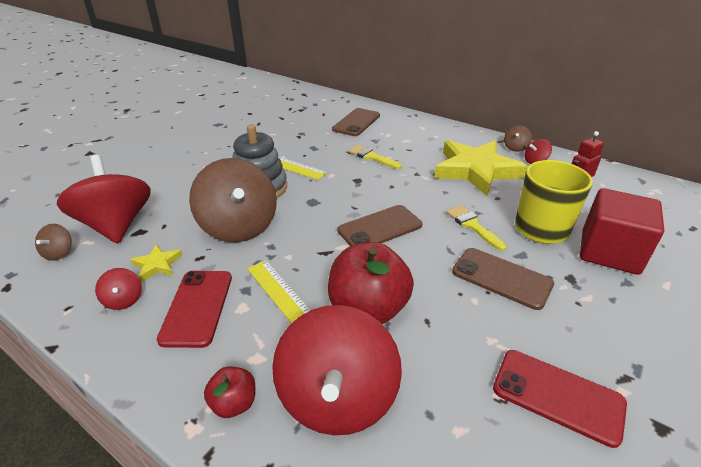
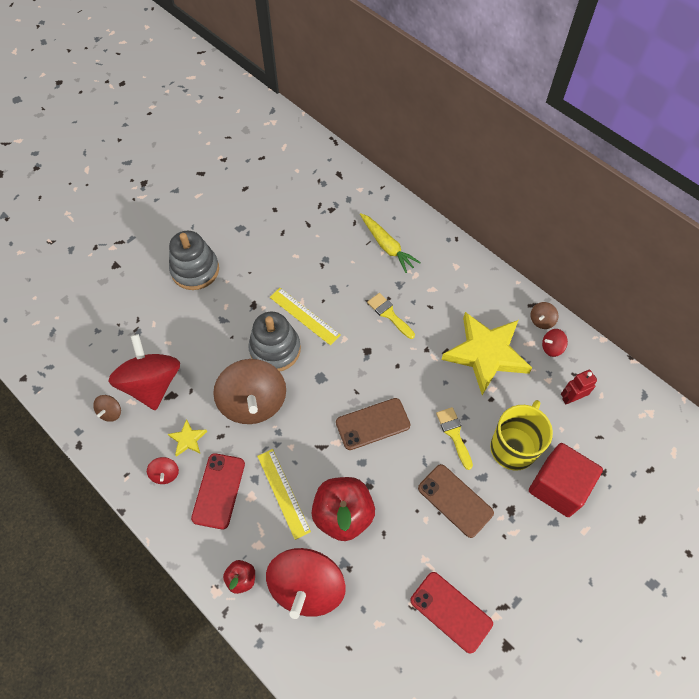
camera: 10 degrees right, 25 degrees up
brown phone [332,108,380,136] -> yellow carrot [360,213,421,273]
none -> grey stacking toy [169,231,219,290]

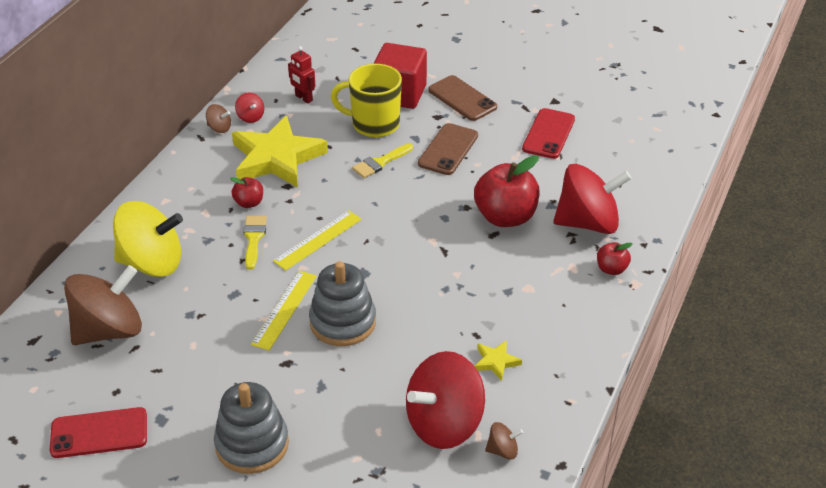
camera: 110 degrees left, 20 degrees down
red spinning top [147,457,179,484] -> none
red phone [191,453,245,529] -> red phone moved to [50,407,147,458]
brown spinning top [213,359,286,424] -> brown spinning top moved to [64,265,142,345]
yellow ruler [257,449,311,540] -> yellow ruler moved to [273,210,362,271]
brown phone [336,398,410,450] -> brown phone moved to [428,75,497,121]
yellow carrot [360,213,421,273] -> yellow spinning top [113,201,183,277]
yellow brush [367,293,415,339] -> yellow brush turned 150 degrees clockwise [243,216,267,270]
none -> red apple [230,177,263,208]

